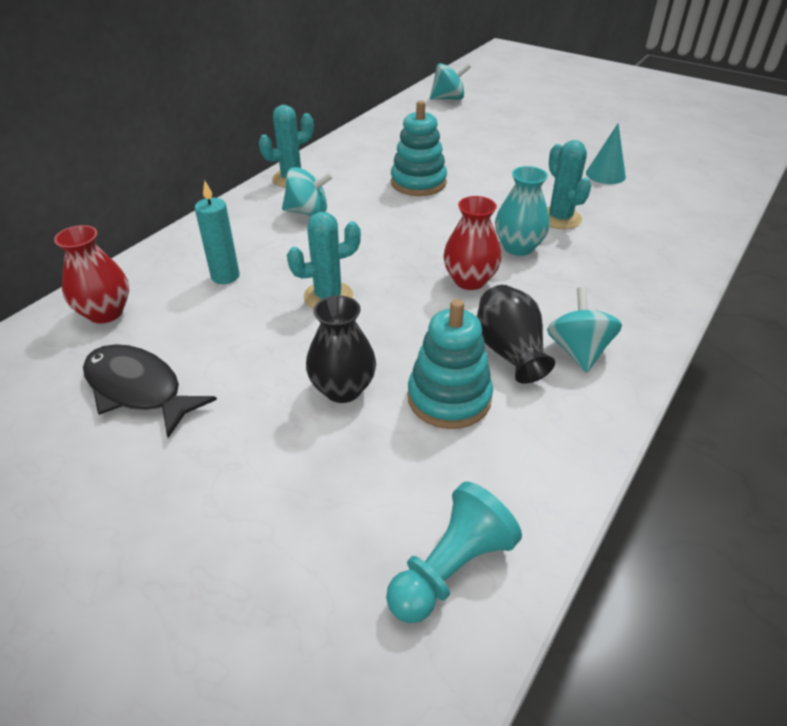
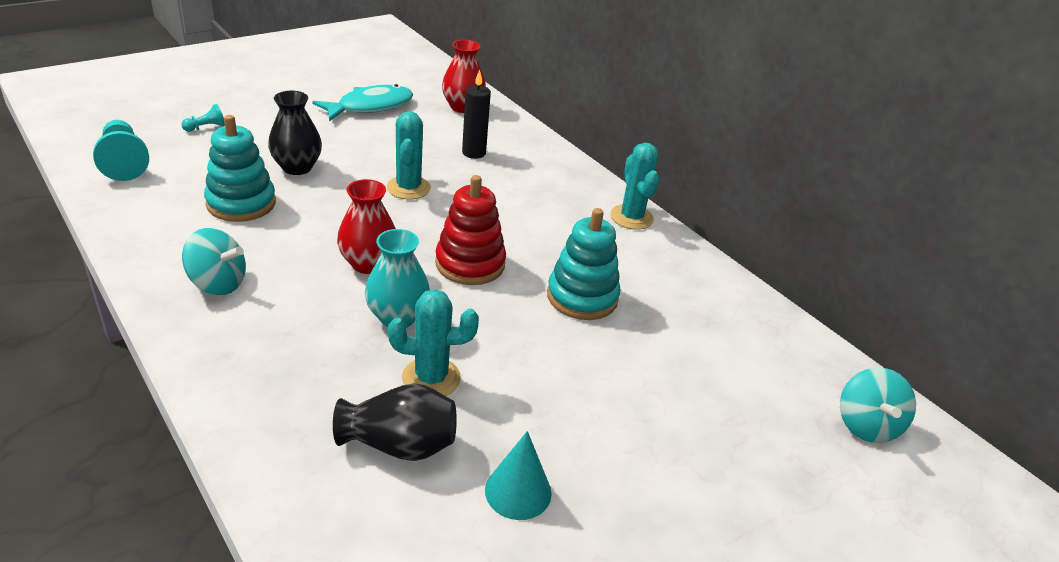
camera: 105 degrees right, 5 degrees down
black fish [83,344,217,438] -> turquoise fish [312,84,413,121]
turquoise candle [195,180,240,284] -> black candle [462,70,491,159]
turquoise spinning top [282,167,333,216] -> none
black vase [477,285,555,384] -> black vase moved to [333,383,457,461]
none -> turquoise pawn [181,104,225,132]
none -> red stacking toy [435,175,506,285]

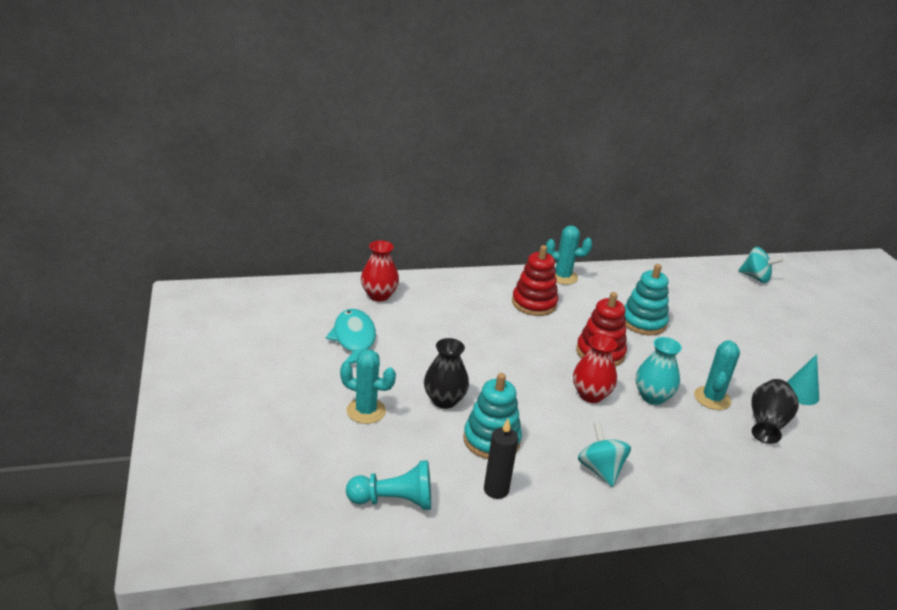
camera: 65 degrees left, 5 degrees down
turquoise pawn [181,104,225,132] -> none
turquoise spinning top [182,228,246,295] -> turquoise spinning top turned 60 degrees counterclockwise [578,422,631,487]
turquoise cactus [387,111,431,200] -> turquoise cactus moved to [340,349,396,424]
black candle [462,70,491,159] -> black candle moved to [484,419,518,499]
none -> red stacking toy [512,245,558,316]

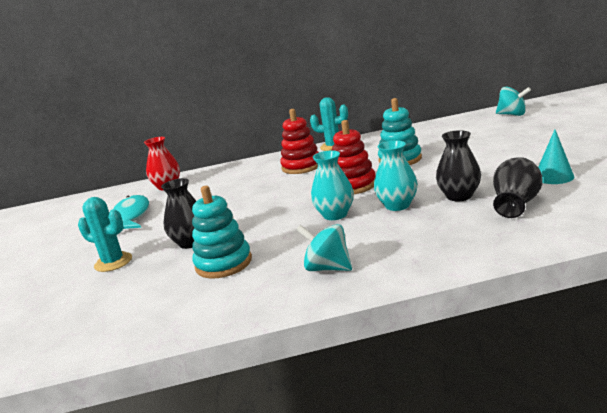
camera: 10 degrees right, 10 degrees down
turquoise pawn [346,460,431,510] -> none
black candle [484,419,518,499] -> none
red vase [573,335,617,403] -> turquoise vase [311,150,354,220]
turquoise spinning top [578,422,631,487] -> turquoise spinning top turned 45 degrees counterclockwise [296,224,352,271]
turquoise cactus [694,340,740,410] -> black vase [436,130,481,201]

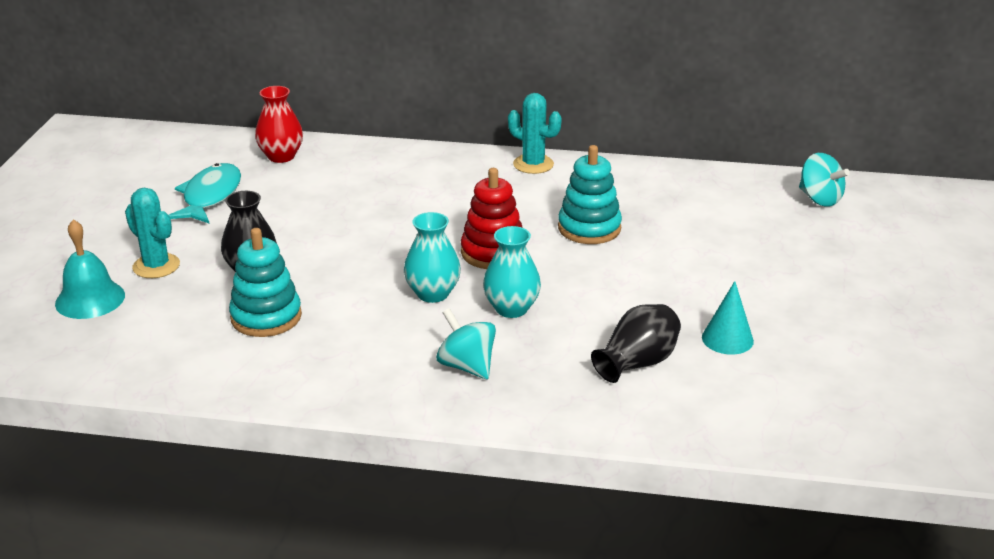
camera: 15 degrees right, 10 degrees up
red stacking toy [280,109,319,174] -> none
turquoise spinning top [296,224,352,271] -> turquoise spinning top moved to [436,308,496,379]
black vase [436,130,481,201] -> none
none -> turquoise bell [55,219,125,319]

